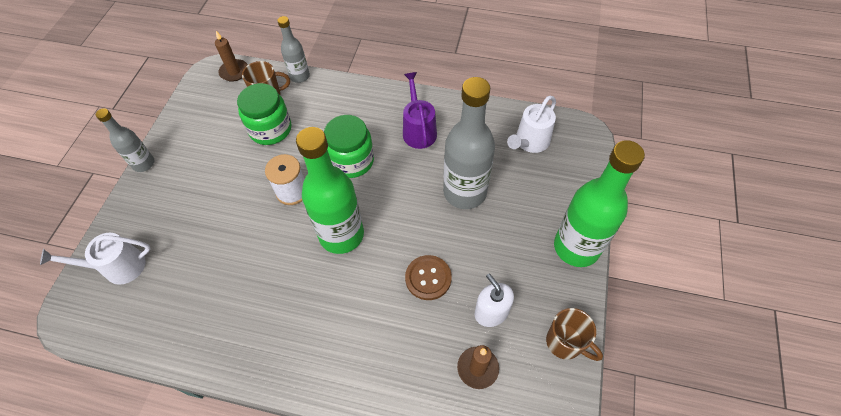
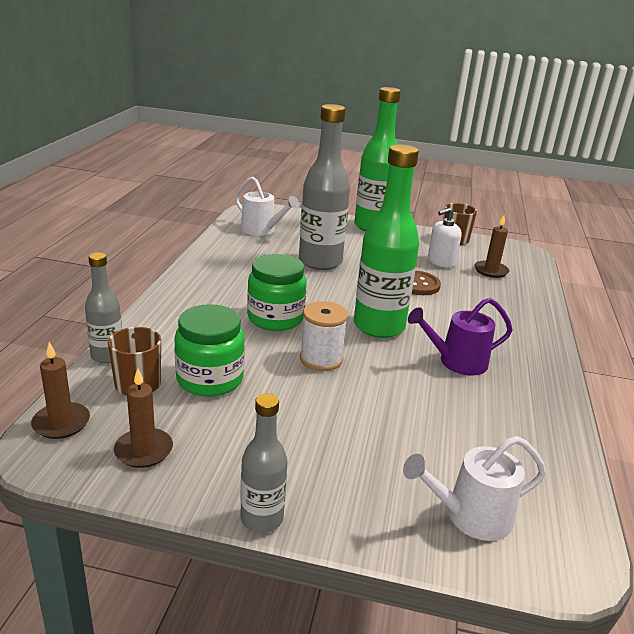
camera: 95 degrees left, 30 degrees down
white watering can [40,233,151,285] -> white watering can turned 90 degrees clockwise [403,436,546,541]
purple watering can [403,72,437,149] -> purple watering can moved to [408,298,513,375]
none -> brown candle [114,368,173,468]

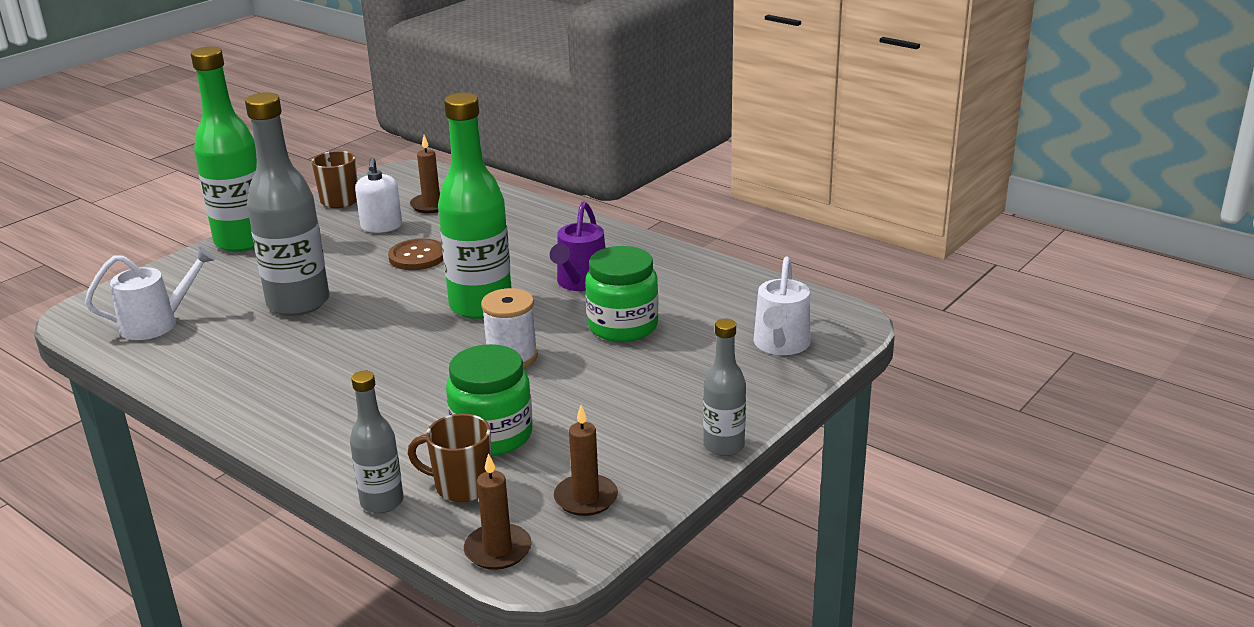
camera: 60 degrees left, 0 degrees up
green jar [247,254,306,331] -> green jar moved to [585,246,659,342]

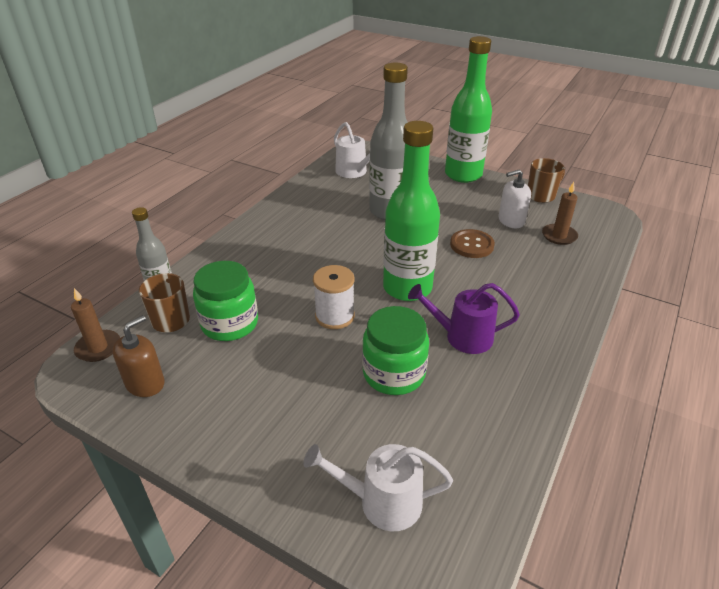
camera: 80 degrees right, 10 degrees up
brown candle [554,405,618,516] -> brown soap dispenser [113,315,165,397]
grey bottle [703,319,746,456] -> none

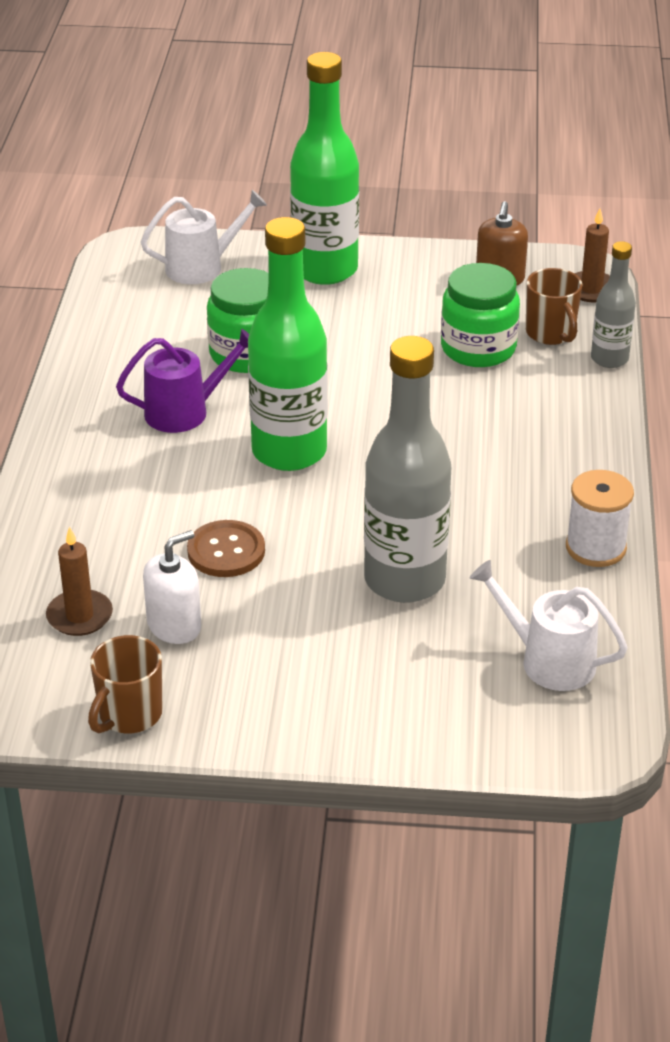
camera: 155 degrees right, 0 degrees up
white spool [313,265,355,329] -> white spool moved to [566,470,634,567]
green bottle [445,36,492,183] -> green bottle moved to [290,52,359,285]

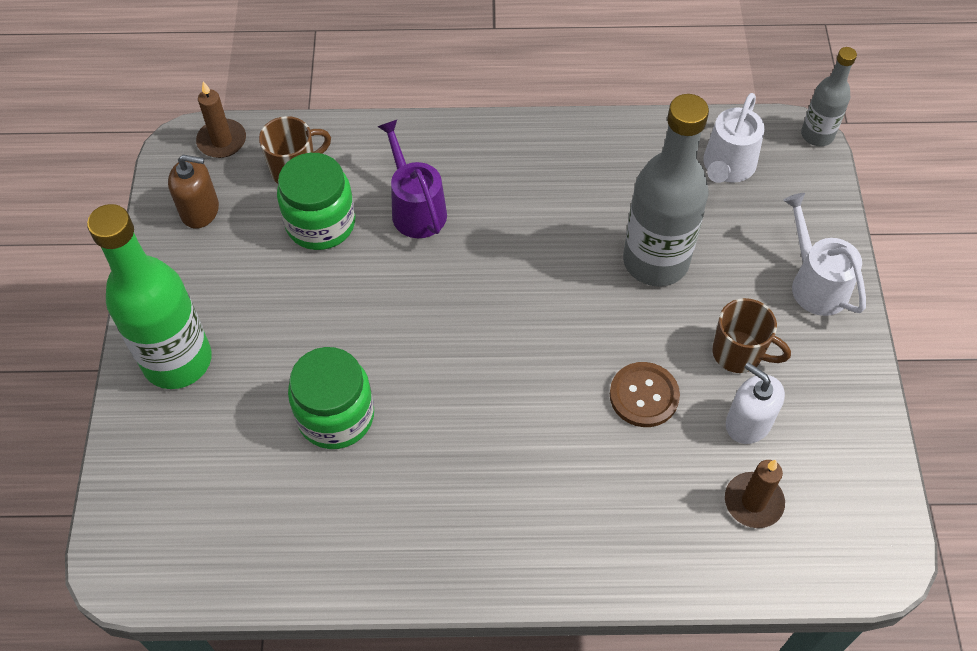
camera: 95 degrees left, 20 degrees up
brown mug [88,635,162,733] -> brown mug moved to [712,298,791,373]
purple watering can [116,329,249,433] -> purple watering can moved to [377,120,447,238]
white watering can [141,190,267,284] -> white watering can moved to [783,193,866,316]
green bottle [248,217,328,471] -> none
white spool [566,470,634,567] -> none
grey bottle [591,241,636,368] -> grey bottle moved to [801,47,857,146]

